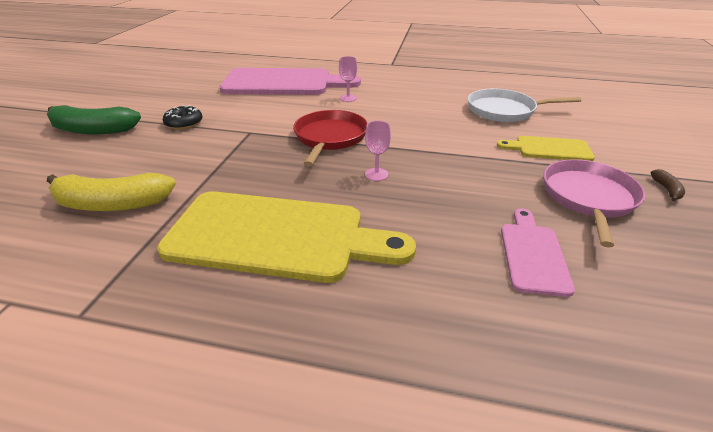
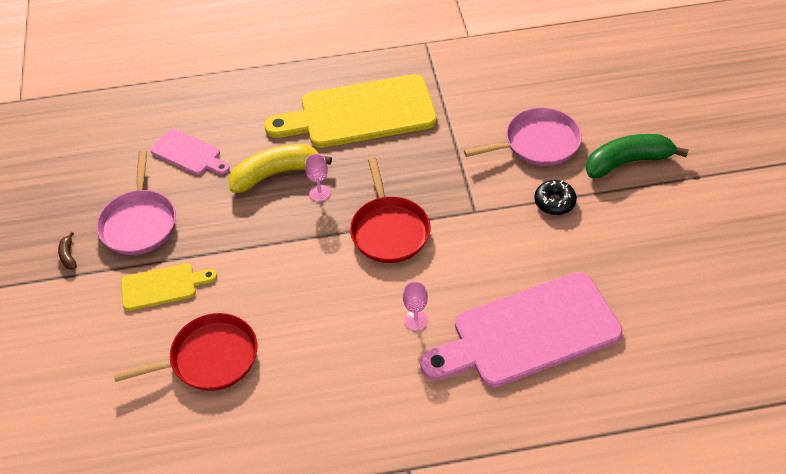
camera: 160 degrees right, 15 degrees up
yellow banana [47,173,176,211] -> yellow banana moved to [228,144,332,193]
white pan [468,89,581,122] -> red pan [114,313,257,391]
pink cutting board [501,209,575,297] -> pink cutting board turned 45 degrees counterclockwise [151,129,230,175]
none -> pink pan [464,107,582,166]

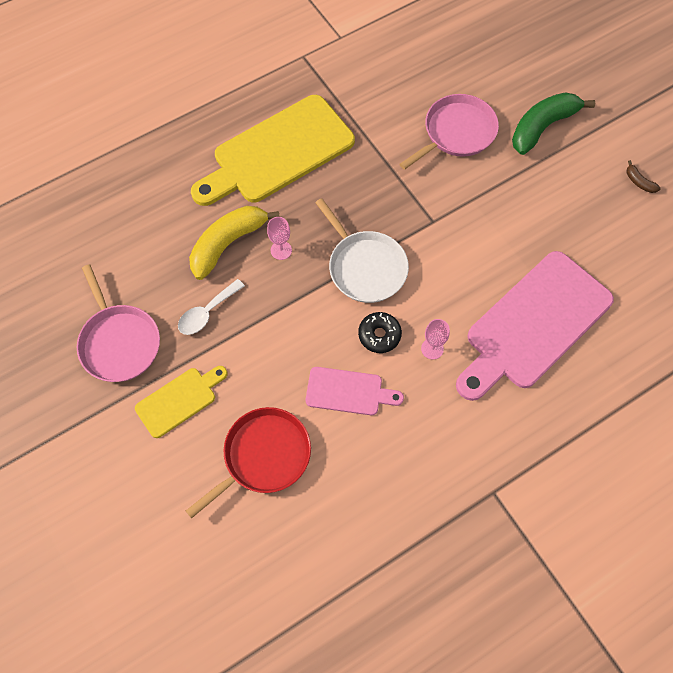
camera: 25 degrees left, 15 degrees up
brown banana [58,232,77,270] -> brown banana moved to [627,160,661,193]
pink cutting board [151,129,230,175] -> pink cutting board moved to [306,367,404,415]
red pan [350,158,431,263] -> white pan [315,198,409,303]
black donut [534,180,577,215] -> black donut moved to [358,312,402,353]
none -> white spoon [178,279,245,335]

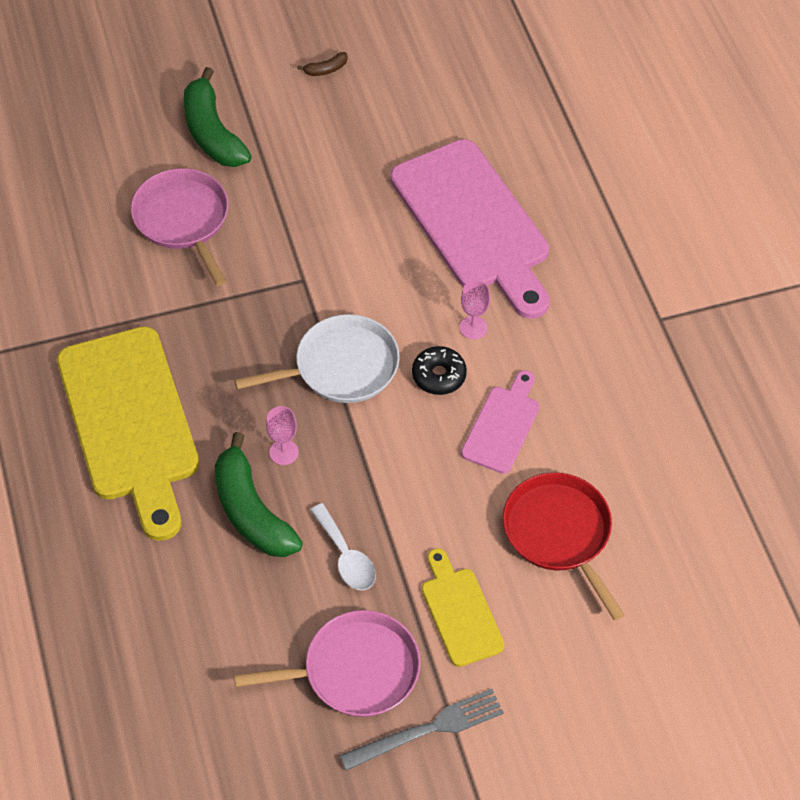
camera: 75 degrees left, 10 degrees down
yellow banana [189,206,279,280] -> green banana [215,432,303,557]
none -> grey fork [339,689,504,771]

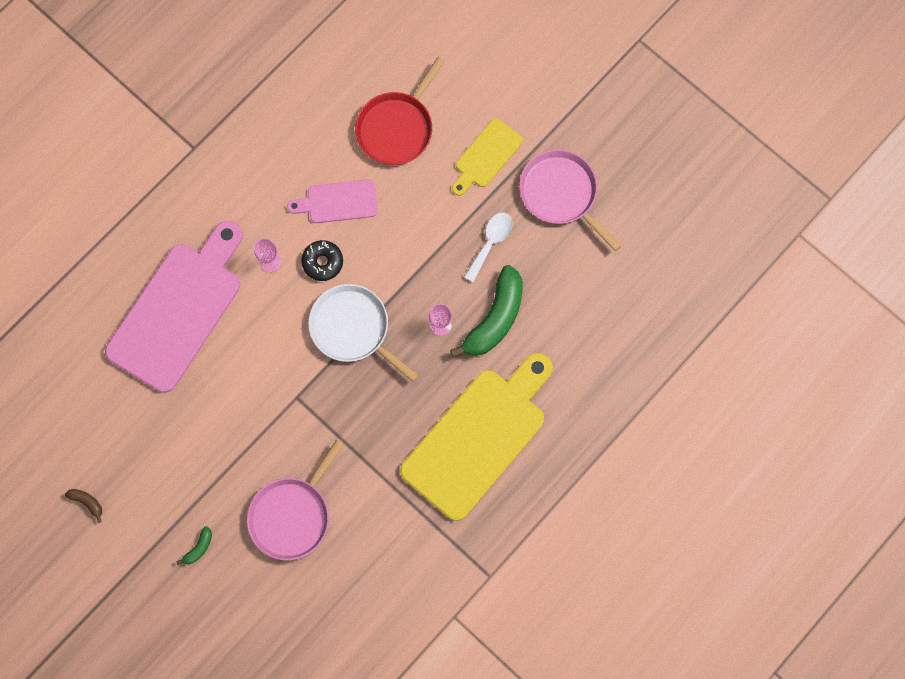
camera: 120 degrees left, 20 degrees up
green banana [184,67,252,167] -> green banana [176,526,212,565], size x0.42
grey fork [339,689,504,771] -> none

